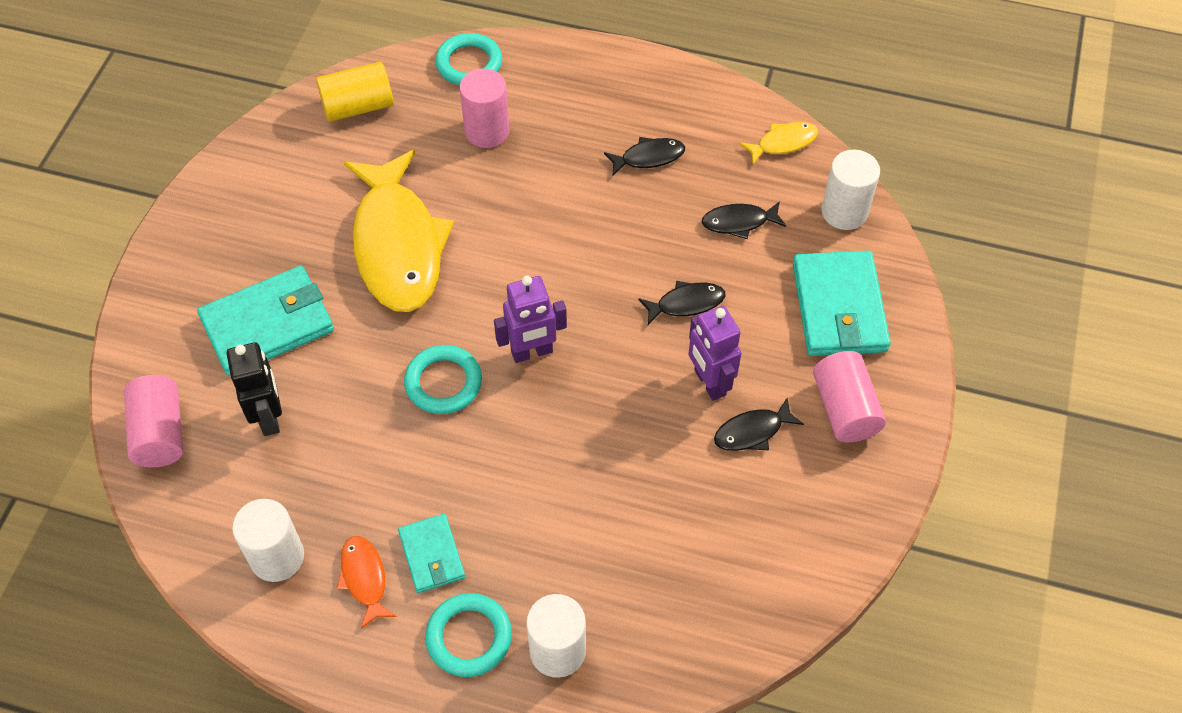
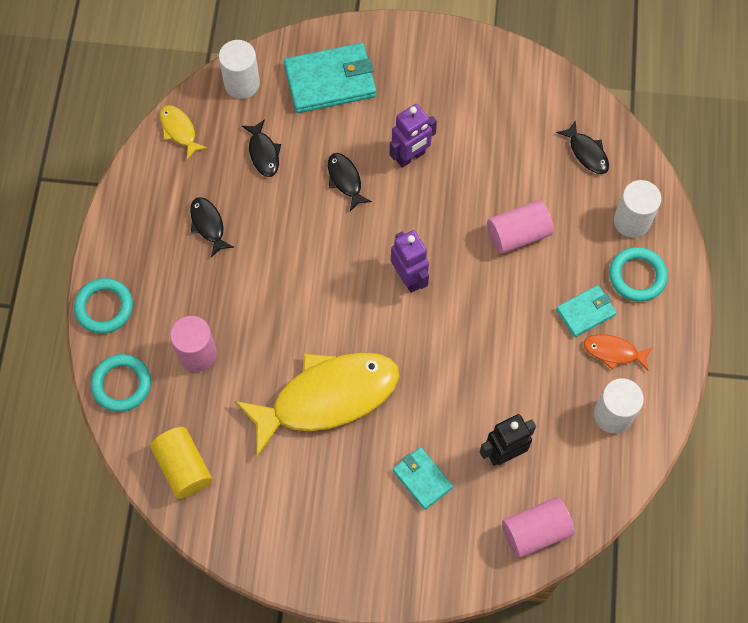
camera: 100 degrees left, 10 degrees up
turquoise wallet [197,266,334,376] -> turquoise wallet [393,447,453,510], size x0.56
orange fish [337,536,397,629] -> orange fish turned 45 degrees clockwise [584,334,653,371]
turquoise ring [404,345,482,414] -> turquoise ring moved to [74,278,133,334]
black fish [714,398,804,451] -> black fish moved to [557,120,609,174]
pink cylinder [813,351,886,443] -> pink cylinder moved to [487,200,554,254]

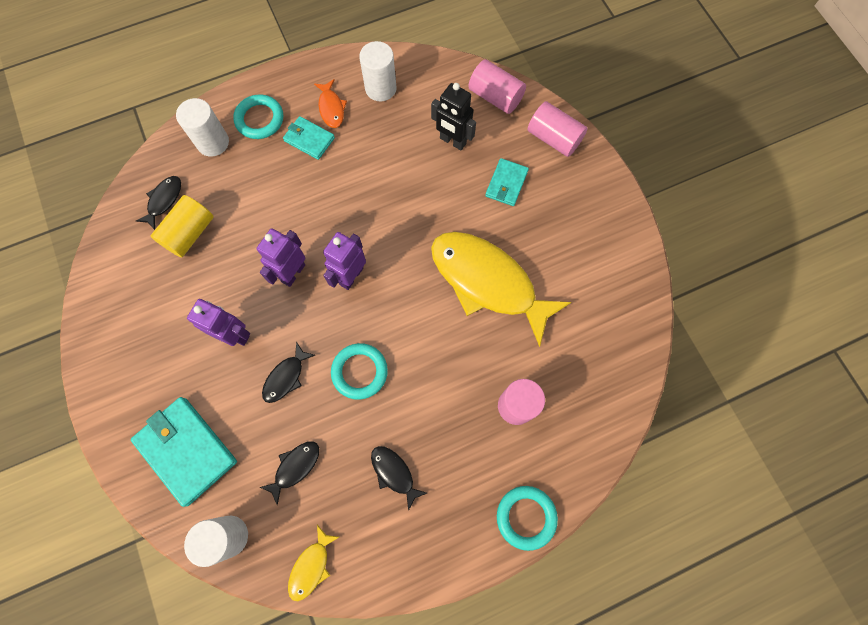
camera: 120 degrees left, 5 degrees up
turquoise ring [91,354,151,412] -> turquoise ring moved to [331,343,388,400]
yellow cylinder [150,427,212,499] -> yellow cylinder moved to [151,195,214,257]
black fish [190,197,234,257] -> black fish turned 105 degrees clockwise [371,446,427,511]
pink cylinder [487,200,554,254] -> pink cylinder moved to [527,101,588,157]
none -> purple robot [257,228,305,287]

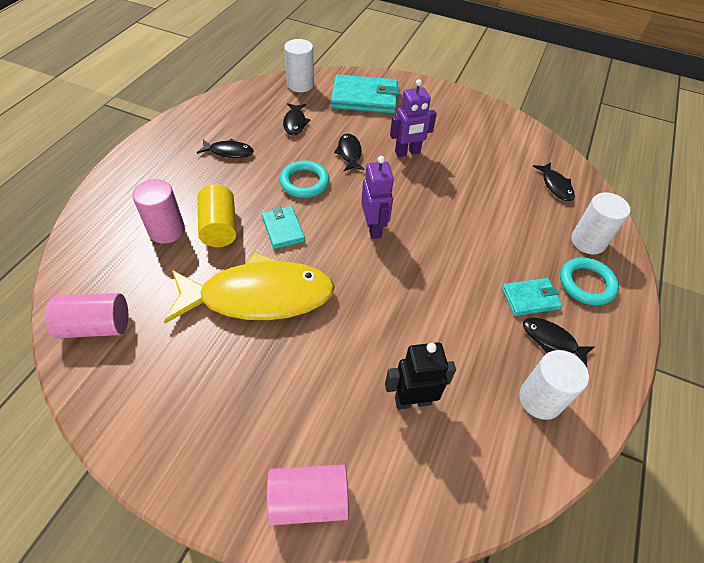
camera: 135 degrees right, 20 degrees down
yellow cylinder [151,195,214,257] -> yellow cylinder moved to [198,184,237,247]
purple robot [257,228,305,287] -> none
yellow fish [288,525,339,601] -> none
orange fish [314,79,347,128] -> black fish [523,318,595,367]
pink cylinder [468,59,526,114] -> pink cylinder moved to [45,293,128,338]
turquoise wallet [485,158,529,206] -> turquoise wallet moved to [262,206,305,249]
turquoise ring [497,486,558,551] -> none

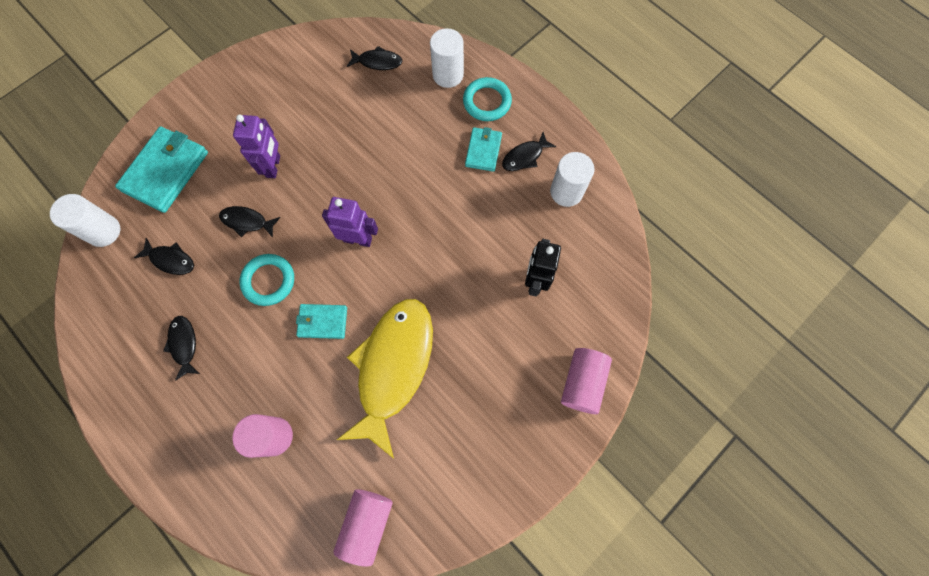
camera: 65 degrees left, 20 degrees up
black fish [197,139,254,158] -> black fish turned 45 degrees counterclockwise [163,316,200,381]
yellow cylinder [198,184,237,247] -> none

